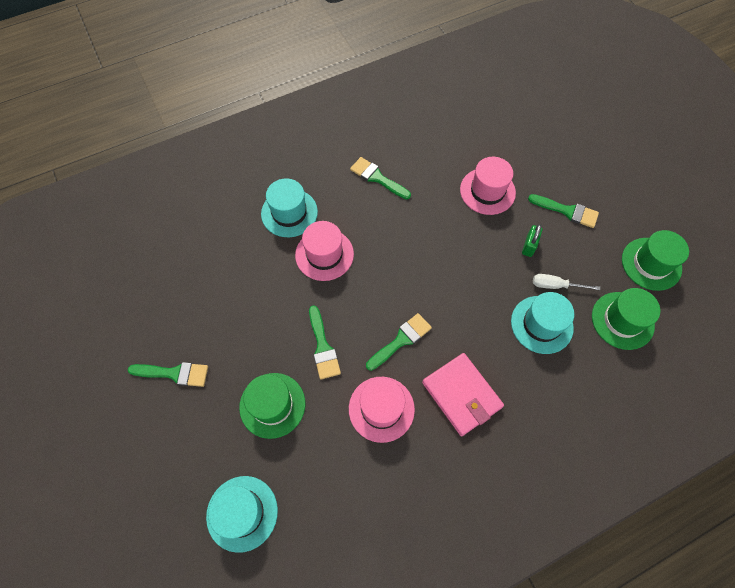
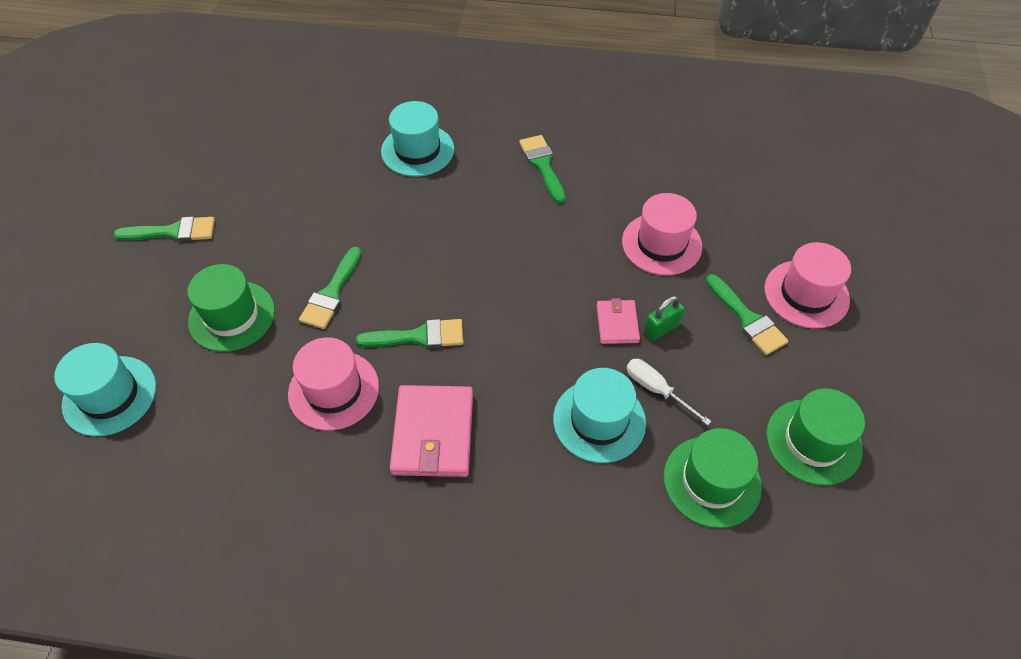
camera: 35 degrees right, 10 degrees down
green brush [128,362,208,387] -> green brush turned 45 degrees counterclockwise [114,216,215,242]
pink hat [295,221,354,281] -> pink hat moved to [765,242,851,329]
none -> pink wallet [596,298,640,344]

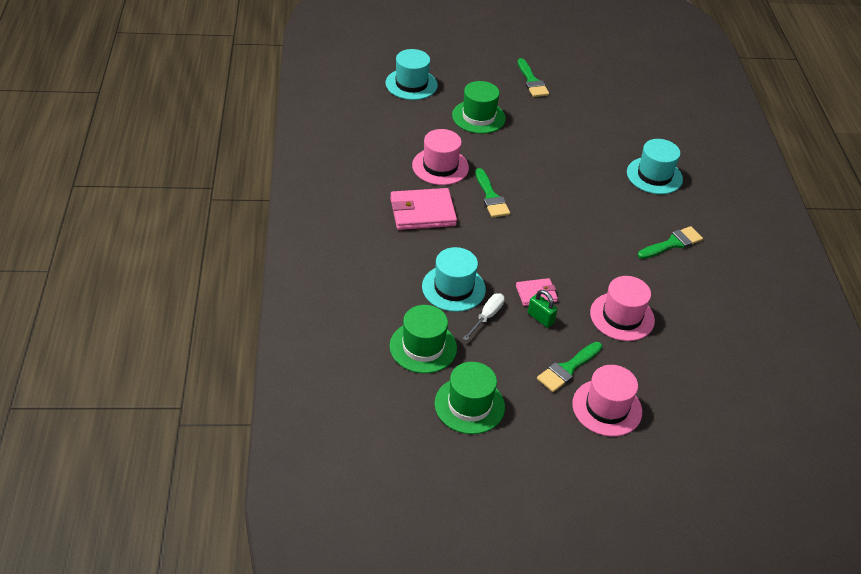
camera: 75 degrees right, 10 degrees down
green brush [299,247,362,329] -> none

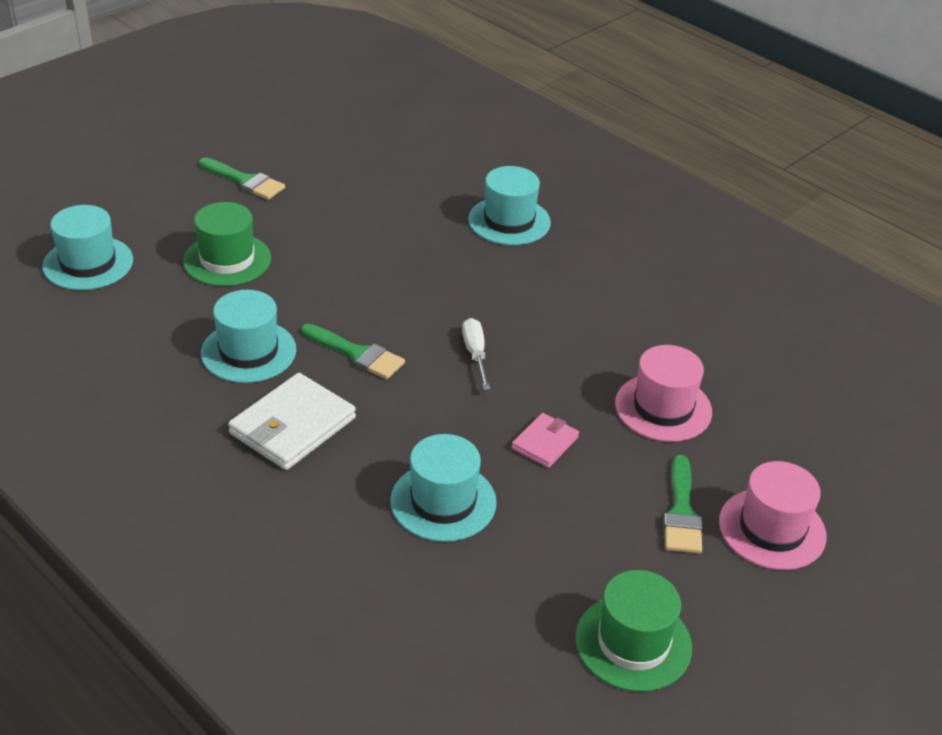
camera: 40 degrees left, 5 degrees down
green hat [389,305,457,373] -> none
pink wallet [390,188,457,230] -> white wallet [228,373,356,470]
pink hat [412,129,469,185] -> turquoise hat [201,290,296,383]
white screwdriver [463,293,505,341] -> white screwdriver moved to [462,318,490,390]
green padlock [528,290,558,328] -> none
green brush [638,226,703,259] -> none

